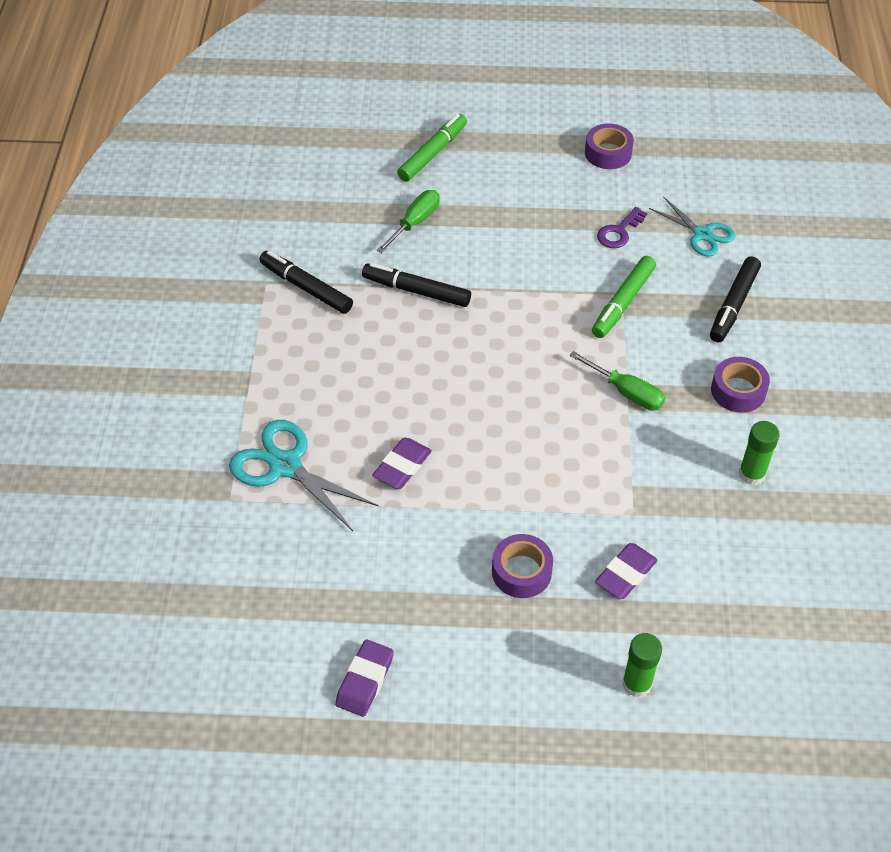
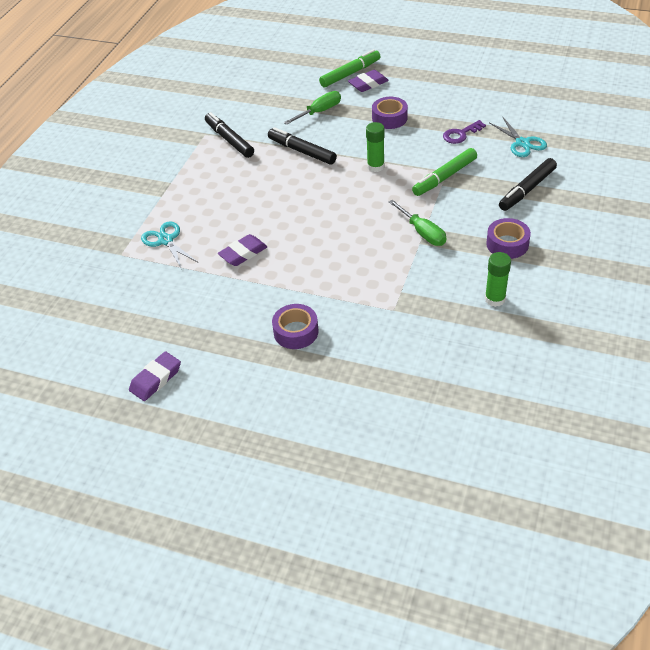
camera: 20 degrees right, 5 degrees down
turquoise scissors [229,420,379,531] -> turquoise scissors [141,221,199,269], size x0.66
purple tape [585,124,634,169] -> purple tape moved to [372,97,408,129]
purple eraser [595,543,657,599] -> purple eraser moved to [348,70,389,92]
green glue stick [622,633,662,697] -> green glue stick moved to [366,122,385,172]

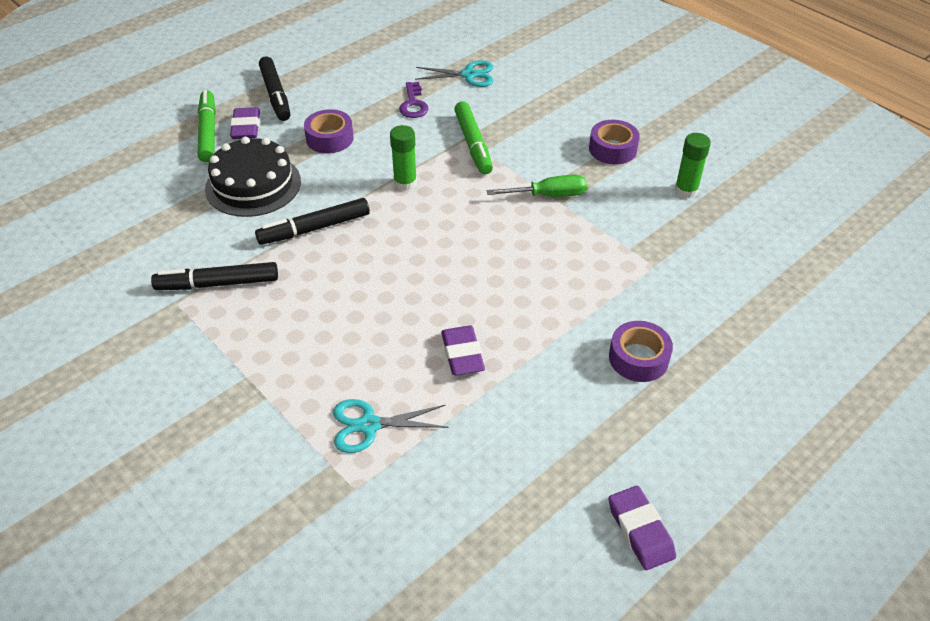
camera: 65 degrees left, 0 degrees up
green screwdriver [284,91,341,125] -> black cake [205,137,301,217]
black marker [499,158,557,211] -> black marker moved to [259,56,290,121]

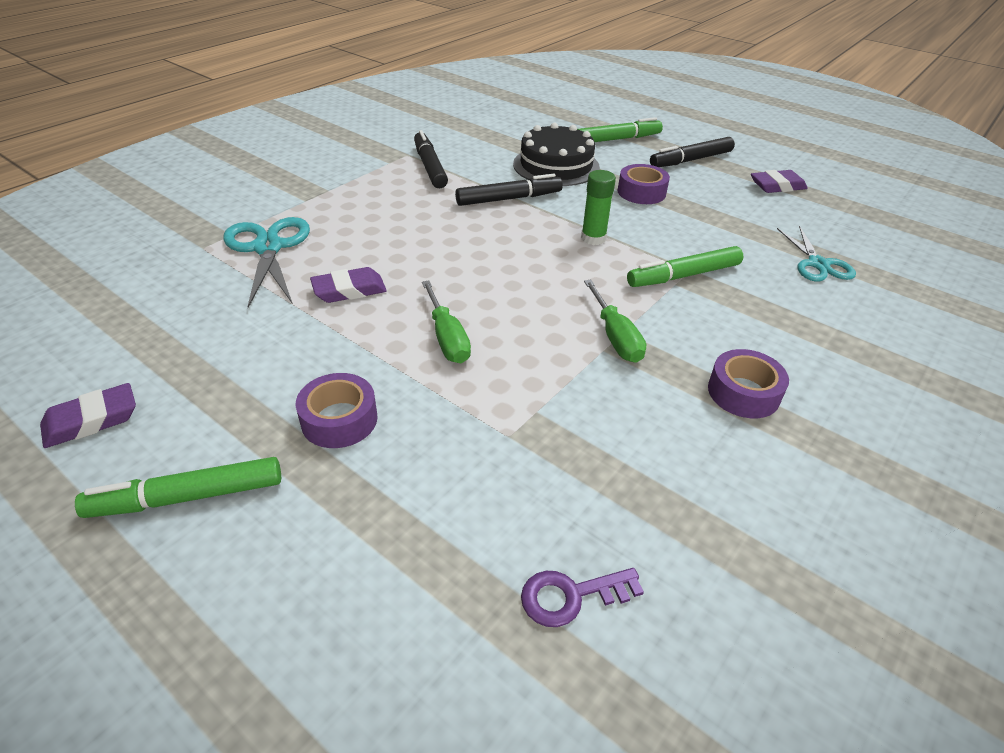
camera: 80 degrees right, 5 degrees down
purple eraser [230,107,260,139] -> purple eraser moved to [751,170,808,193]
black marker [255,198,370,245] -> black marker turned 105 degrees clockwise [455,174,563,206]
turquoise scissors [333,399,449,453] -> turquoise scissors [223,217,310,308], size x1.50
purple key [399,82,429,118] -> purple key moved to [521,568,644,627]
green glue stick [675,133,711,198] -> none
none -> green marker [75,457,281,518]
none -> green screwdriver [422,281,471,363]

